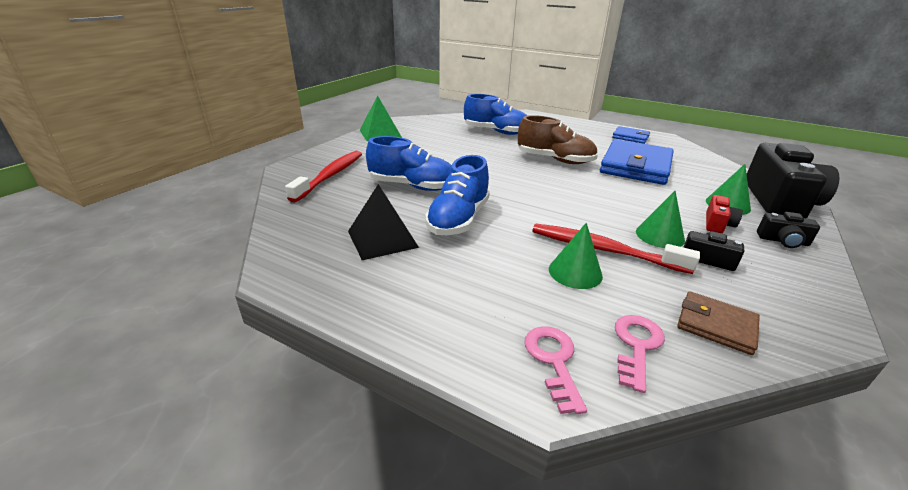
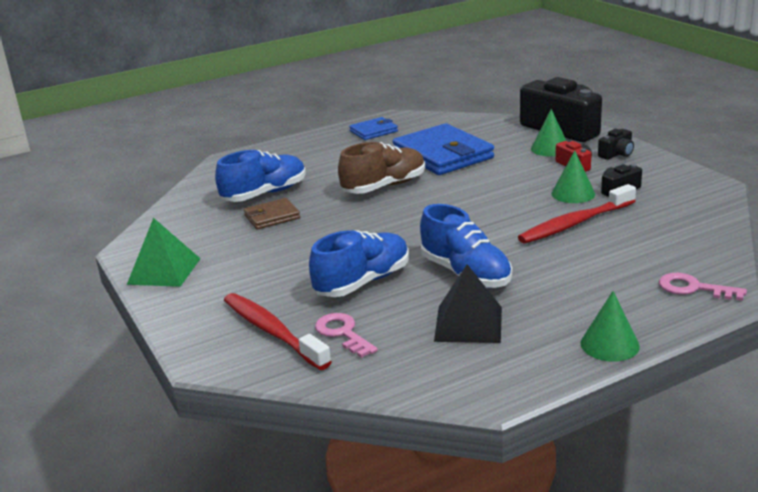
camera: 55 degrees left, 5 degrees down
green cone [549,223,603,289] -> green cone moved to [580,291,640,362]
pink key [615,315,665,393] -> pink key moved to [315,313,378,358]
brown wallet [677,291,760,355] -> brown wallet moved to [244,198,300,229]

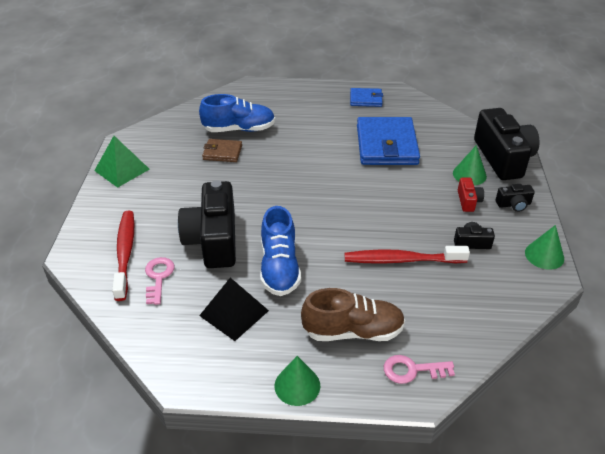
camera: 30 degrees right, 15 degrees up
blue shoe [309,230,409,297] -> black camera [178,180,236,268]
brown shoe [338,142,425,194] -> brown shoe moved to [301,288,405,341]
green cone [551,150,595,203] -> green cone moved to [525,225,564,270]
pink key [659,273,747,301] -> pink key turned 60 degrees counterclockwise [384,355,455,384]

